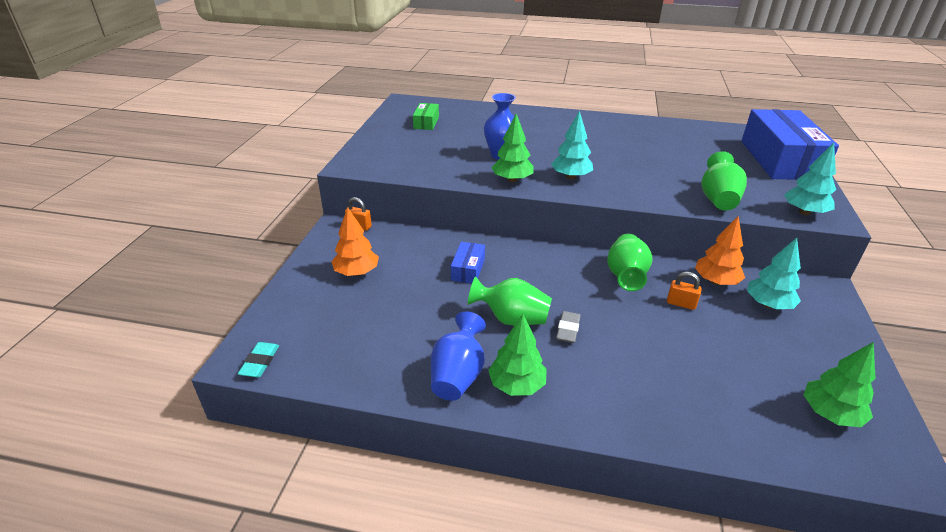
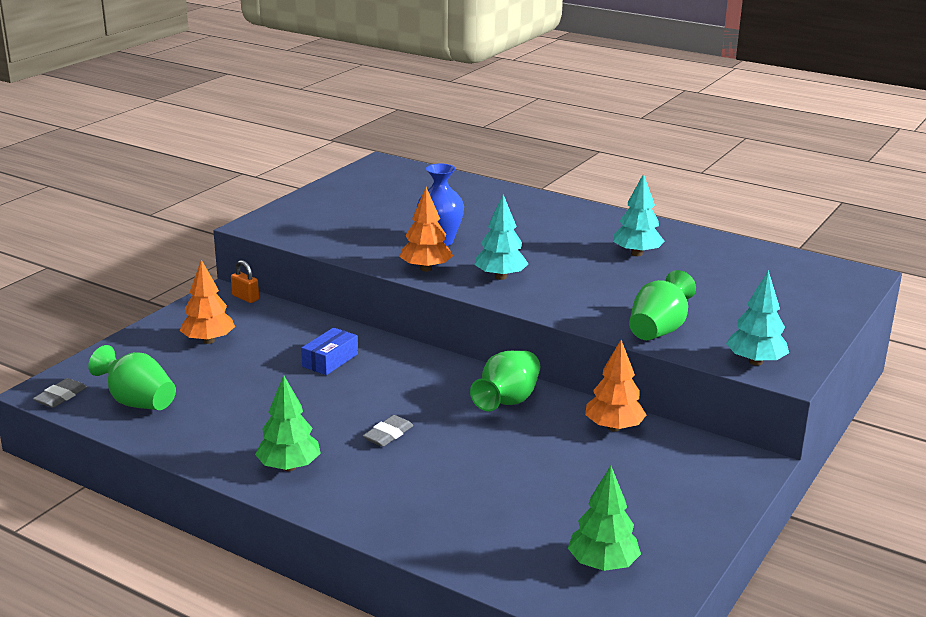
camera: 20 degrees right, 10 degrees down
turquoise eraser [238,342,279,378] -> grey eraser [33,378,87,408]
green box [413,103,439,130] -> none
blue vase [431,312,486,401] -> none
green vase [468,276,552,326] -> green vase moved to [88,345,176,410]
green tree [491,114,534,182] -> orange tree [400,187,453,272]
orange padlock [667,272,702,310] -> none
blue box [742,109,839,180] -> none
turquoise tree [747,238,801,309] -> turquoise tree moved to [613,173,664,256]

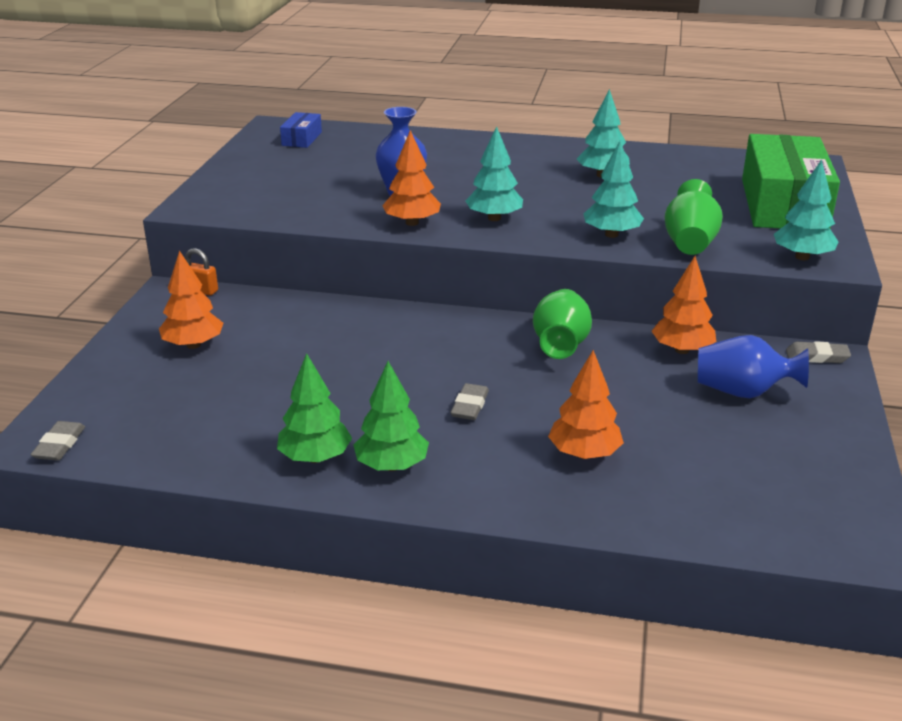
camera: 20 degrees left, 5 degrees up
green vase [88,345,176,410] -> none
blue box [301,327,358,375] -> blue box moved to [280,112,322,148]
green tree [568,466,641,571] -> green tree moved to [277,353,352,463]
none -> orange tree [548,350,624,459]
none -> turquoise tree [584,141,644,238]
none -> blue vase [698,335,809,398]
none -> green box [742,134,840,229]
none -> grey eraser [786,341,851,363]

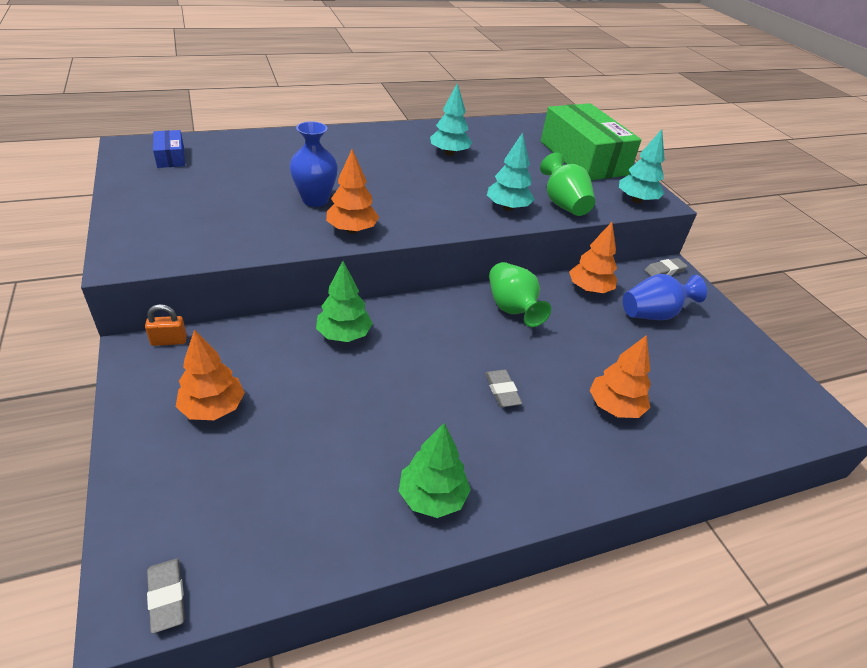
camera: 35 degrees left, 10 degrees up
green tree [354,361,429,471] -> green tree moved to [316,261,373,342]
turquoise tree [465,126,523,221] -> none

